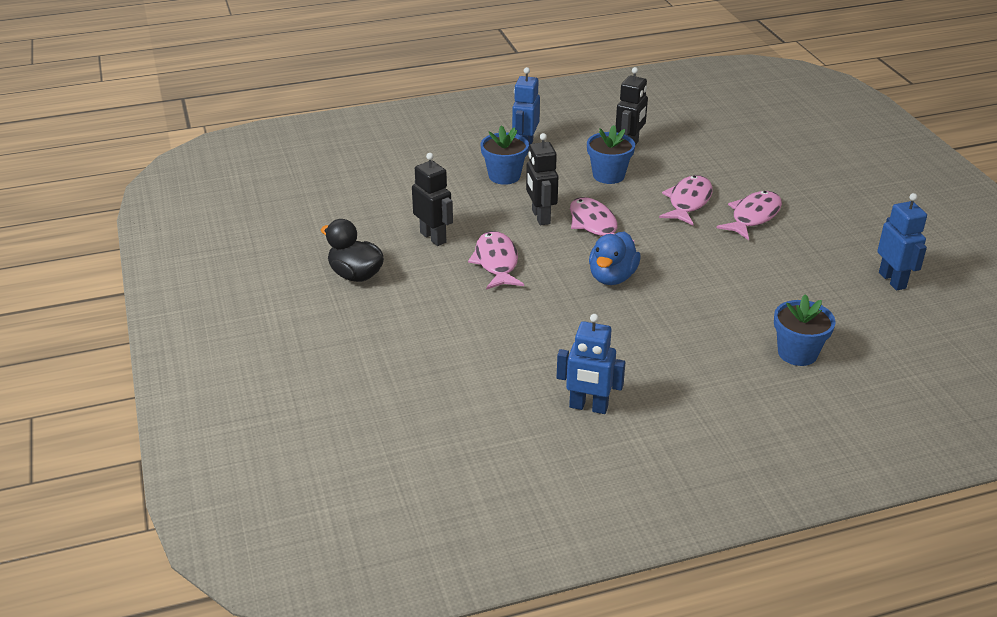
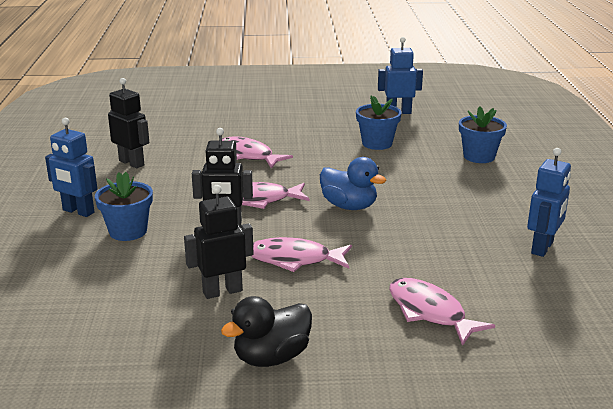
camera: 75 degrees left, 10 degrees down
blue flower pot [587,125,635,184] -> blue flower pot moved to [356,96,402,150]
pink fish [717,191,782,240] -> pink fish moved to [389,278,495,346]

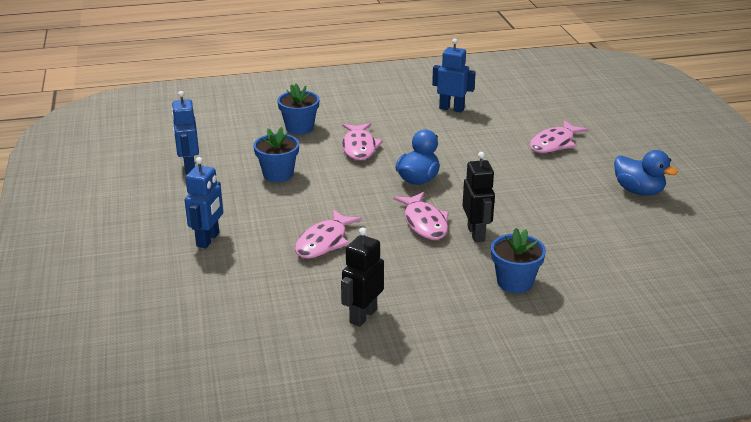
camera: 100 degrees left, 5 degrees up
blue robot [45,118,97,217] -> blue robot moved to [185,157,223,248]
black robot [184,185,254,299] -> none
black duck [221,296,312,367] -> blue duck [614,150,678,195]
pink fish [251,237,352,272] -> pink fish moved to [342,123,383,160]

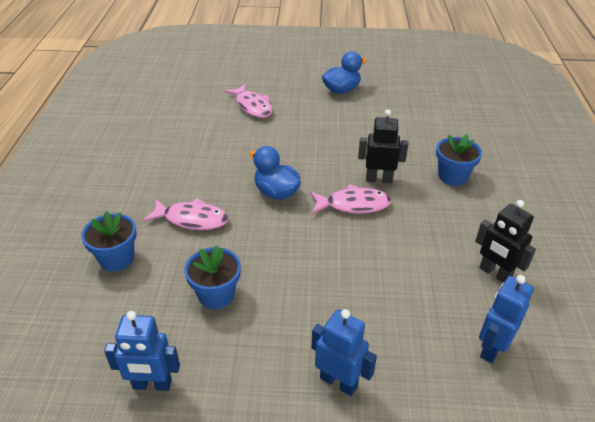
camera: 75 degrees left, 10 degrees up
pink fish [295,209,362,259] -> none
blue robot [432,38,476,113] -> blue robot moved to [479,275,534,363]

